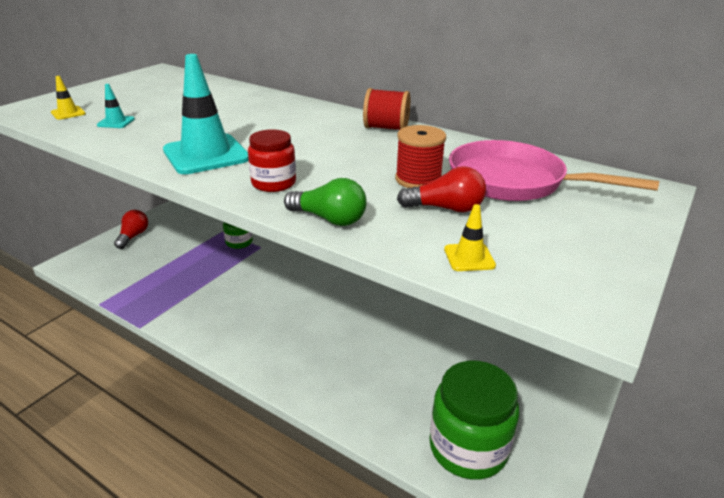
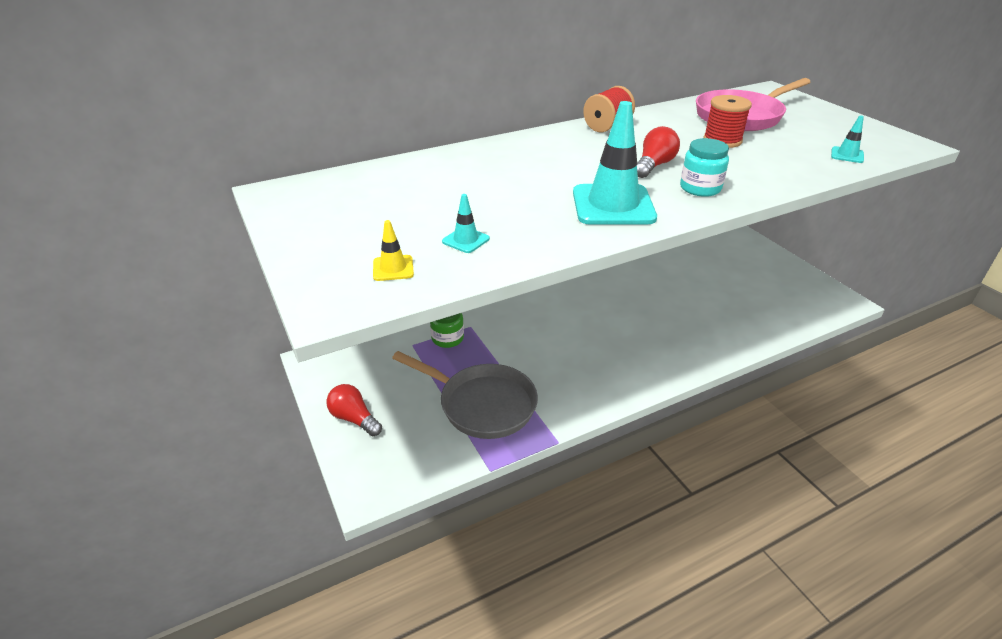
camera: 60 degrees left, 5 degrees up
red jar [248,129,296,192] -> turquoise jar [680,138,729,197]
green light bulb [284,178,367,226] -> none
red light bulb [397,166,486,212] -> red light bulb moved to [637,126,680,178]
green jar [429,361,519,480] -> none
yellow traffic cone [444,204,496,271] -> turquoise traffic cone [831,116,864,163]
none -> grey pan [392,351,538,439]

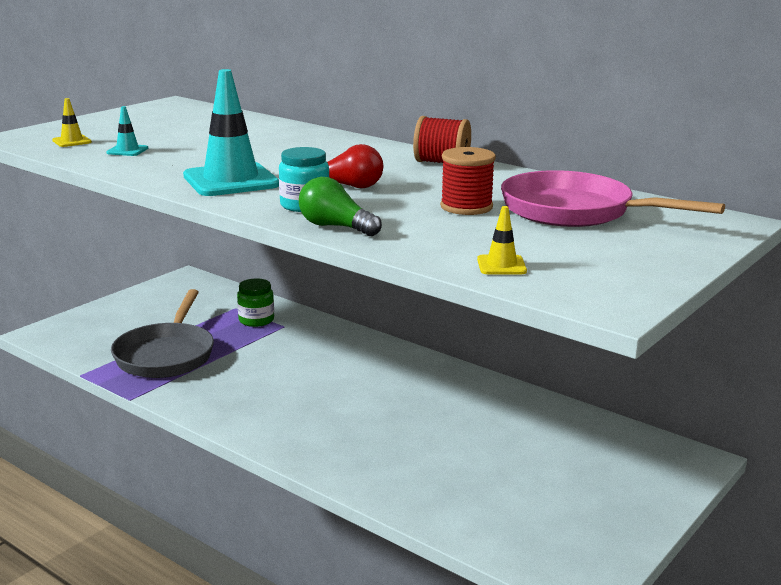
camera: 65 degrees right, 15 degrees down
red light bulb [326,384,382,436] -> none
turquoise traffic cone [831,116,864,163] -> yellow traffic cone [477,206,527,274]
none -> green light bulb [299,177,382,236]

